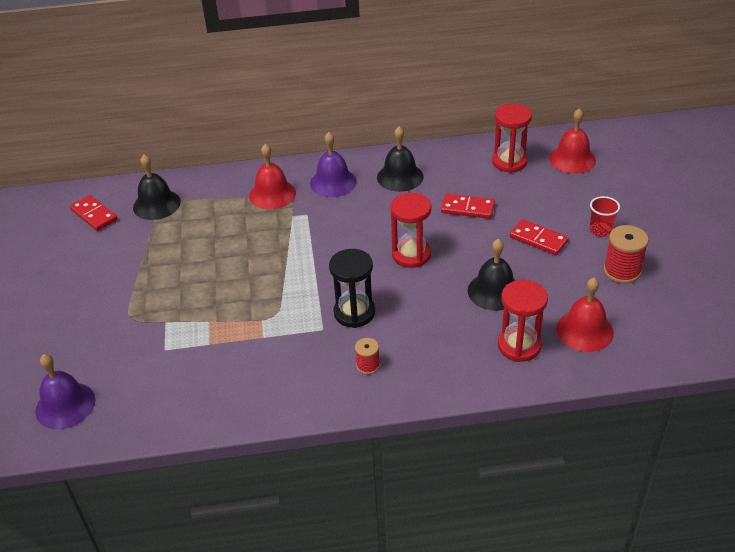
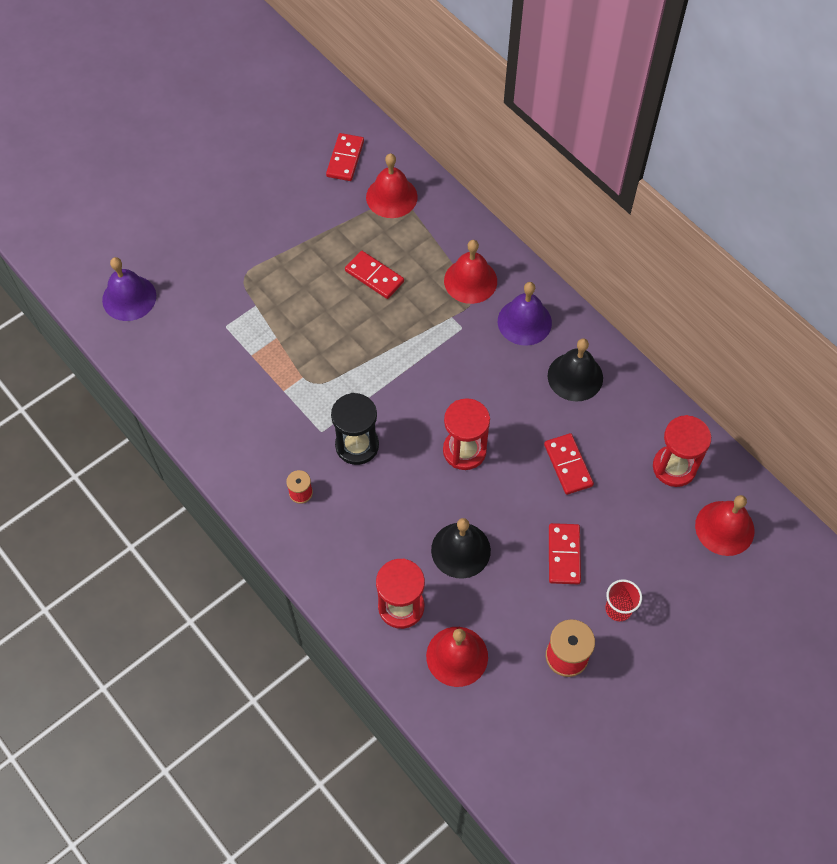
camera: 55 degrees right, 20 degrees up
black bell [133,154,181,220] -> red bell [366,153,418,218]
none -> red domino [345,251,404,299]

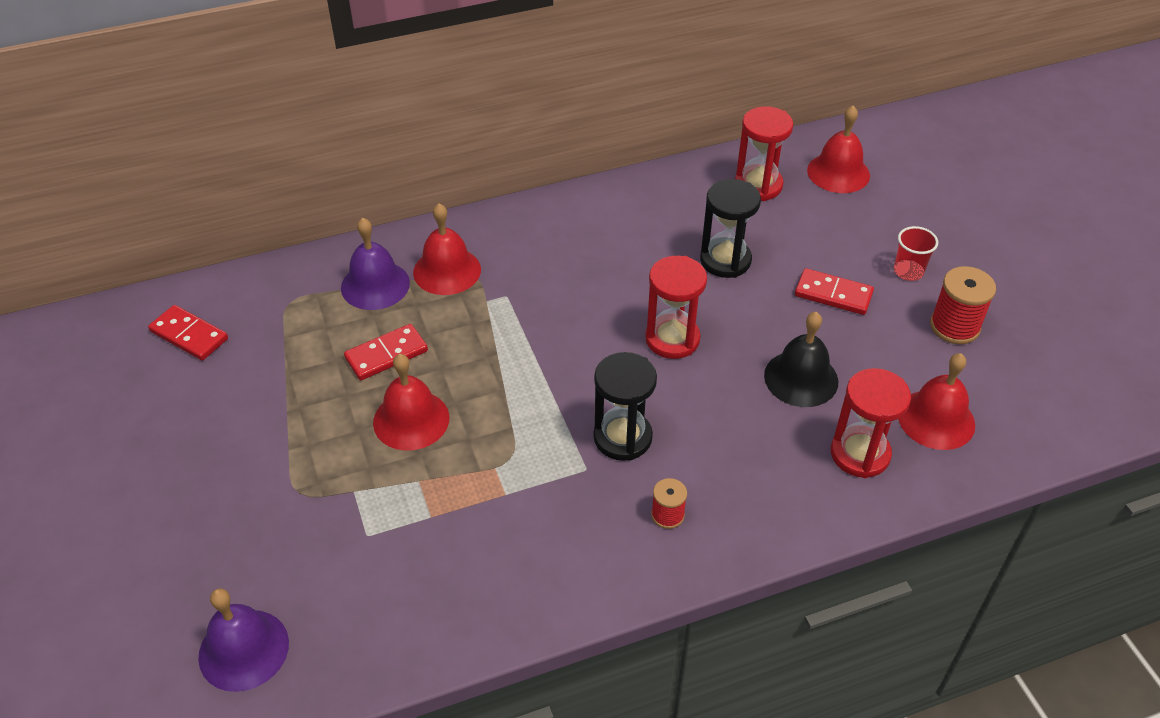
camera: 70 degrees left, 15 degrees down
red bell [366,153,418,218] -> red bell moved to [373,354,449,451]
purple bell [498,282,552,346] -> purple bell moved to [341,218,410,310]
red domino [544,433,594,495] -> black hourglass [700,179,761,278]
black bell [548,338,603,402] -> none

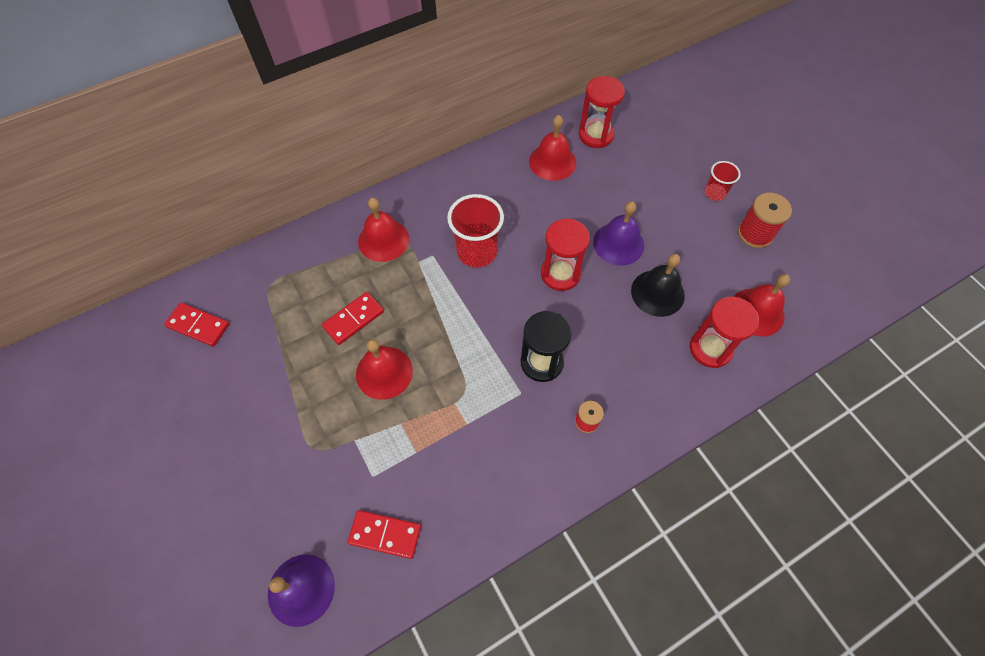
camera: 10 degrees left, 15 degrees up
purple bell [341,218,410,310] -> purple bell moved to [593,201,644,265]
black hourglass [700,179,761,278] -> none
red domino [795,268,874,315] -> red domino moved to [347,510,421,559]
red bell [807,106,870,193] -> red bell moved to [529,115,576,181]
none -> red cup [447,194,504,268]

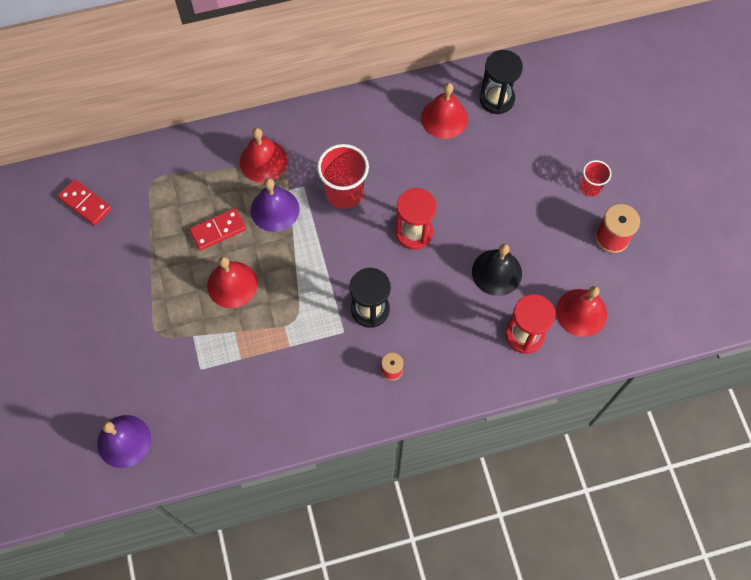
camera: 15 degrees right, 5 degrees up
red domino [347,510,421,559] -> none
red hourglass [579,76,625,148] -> black hourglass [479,50,523,114]
purple bell [593,201,644,265] -> purple bell moved to [251,178,300,232]

